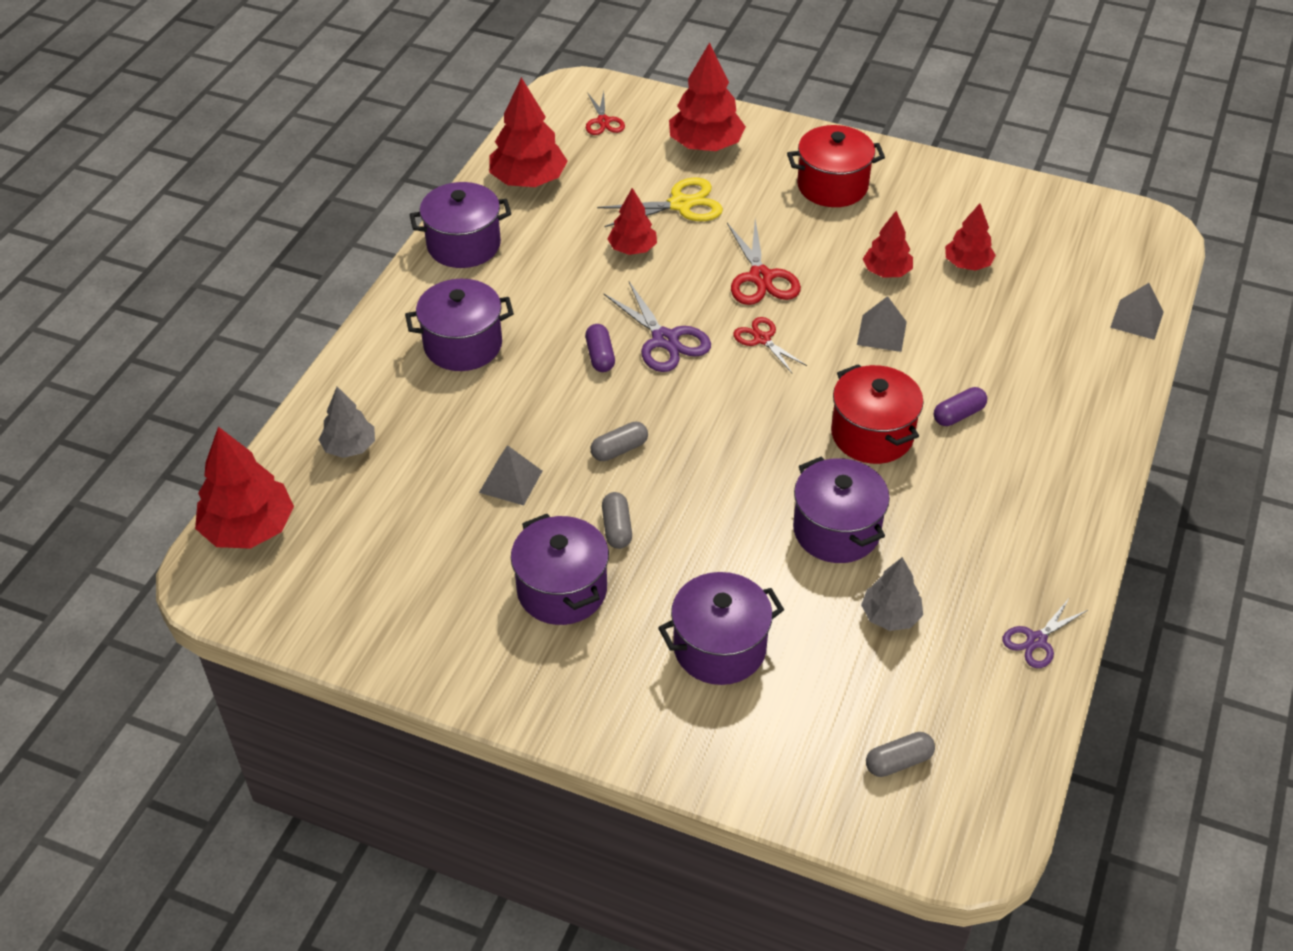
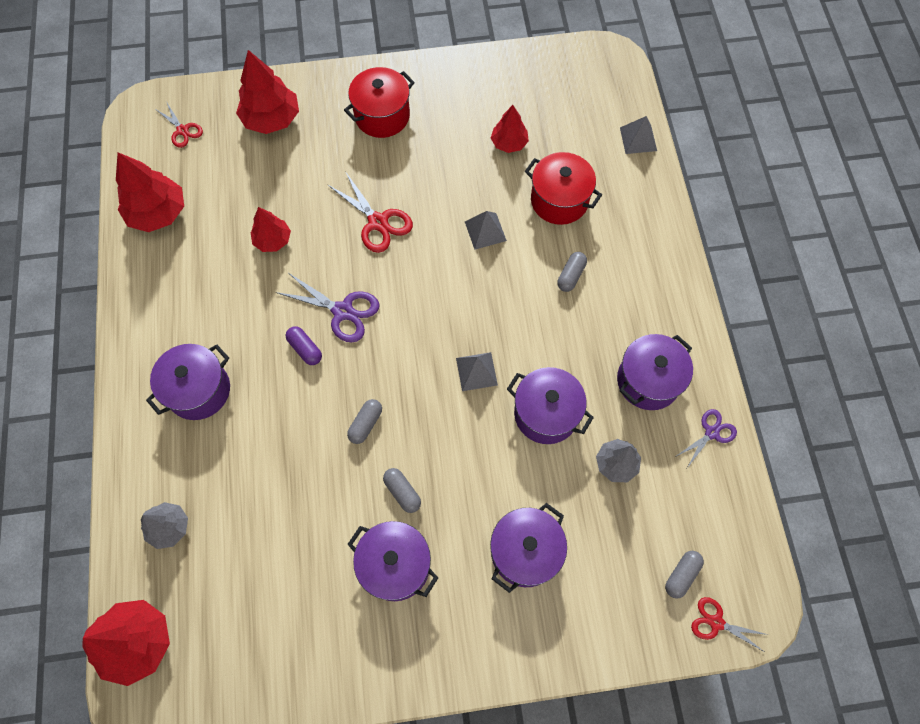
camera: 30 degrees left, 20 degrees up
purple pot [409,182,511,268] -> purple pot moved to [617,334,693,410]
grey pyramid [479,445,542,505] -> grey pyramid moved to [456,352,498,391]
yellow scissors [597,178,723,227] -> none
red scissors [733,317,807,373] -> red scissors moved to [691,597,768,651]
red pot [831,364,923,464] -> red pot moved to [525,152,602,225]
red tree [863,211,913,278] -> none
purple capsule [934,387,987,426] -> grey capsule [557,252,587,292]
purple scissors [1002,597,1088,668] -> purple scissors turned 150 degrees counterclockwise [675,409,737,468]

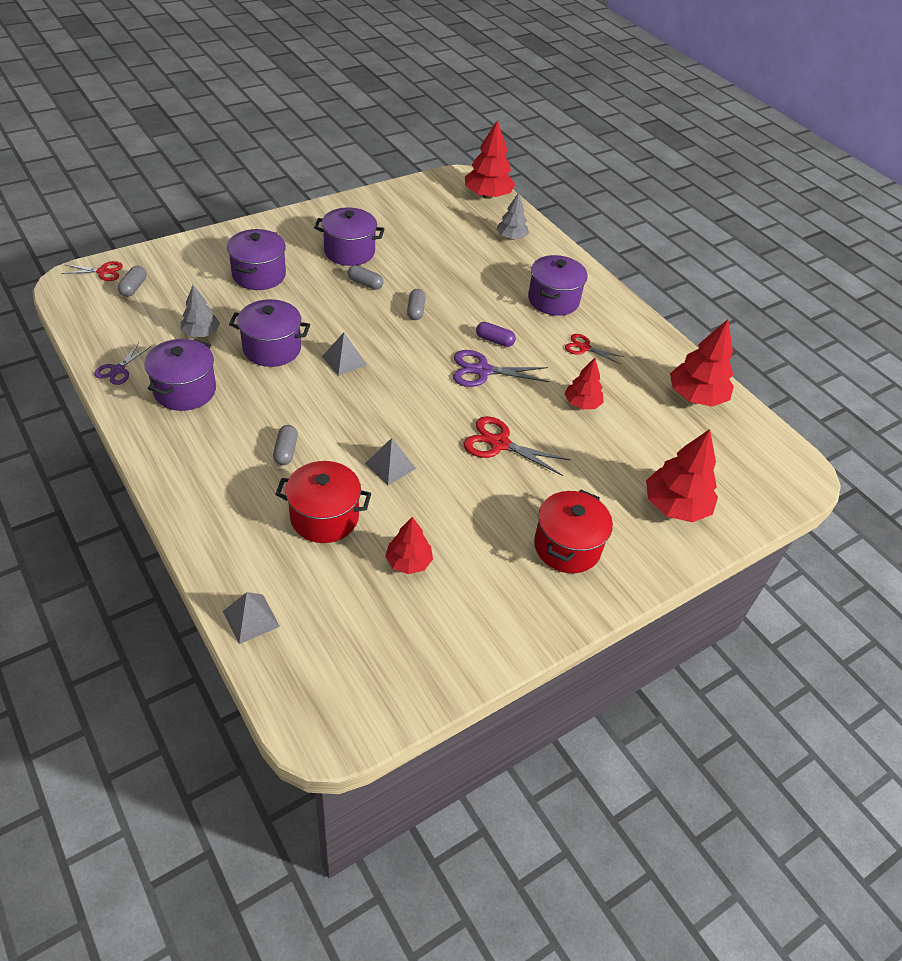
camera: 150 degrees right, 20 degrees down
red scissors [155,103,203,148] -> red scissors moved to [565,334,624,364]

